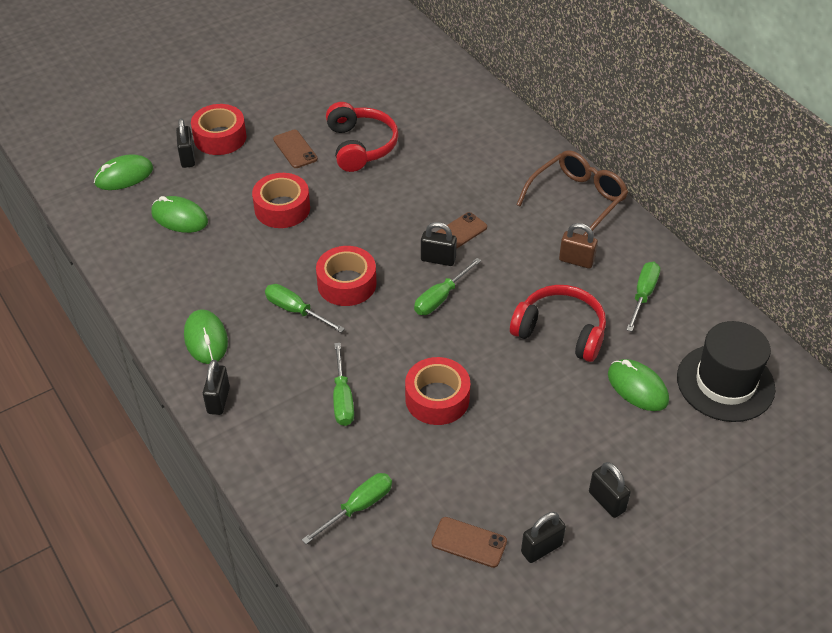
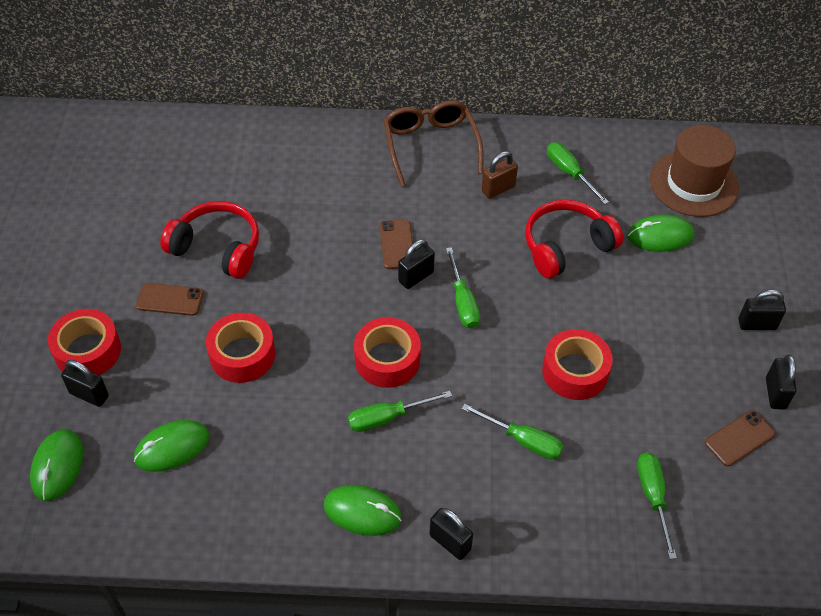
camera: 55 degrees left, 5 degrees up
black hat [677,321,775,422] -> brown hat [650,125,739,217]

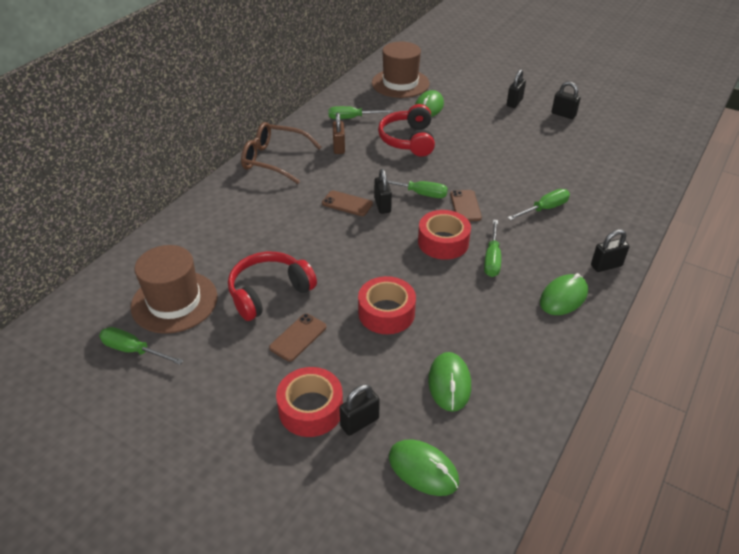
camera: 60 degrees left, 10 degrees down
red tape [542,329,613,400] -> none
green screwdriver [637,452,677,559] -> green screwdriver moved to [99,327,183,365]
brown phone [705,410,776,466] -> brown phone moved to [450,190,482,221]
none -> brown hat [131,245,218,334]

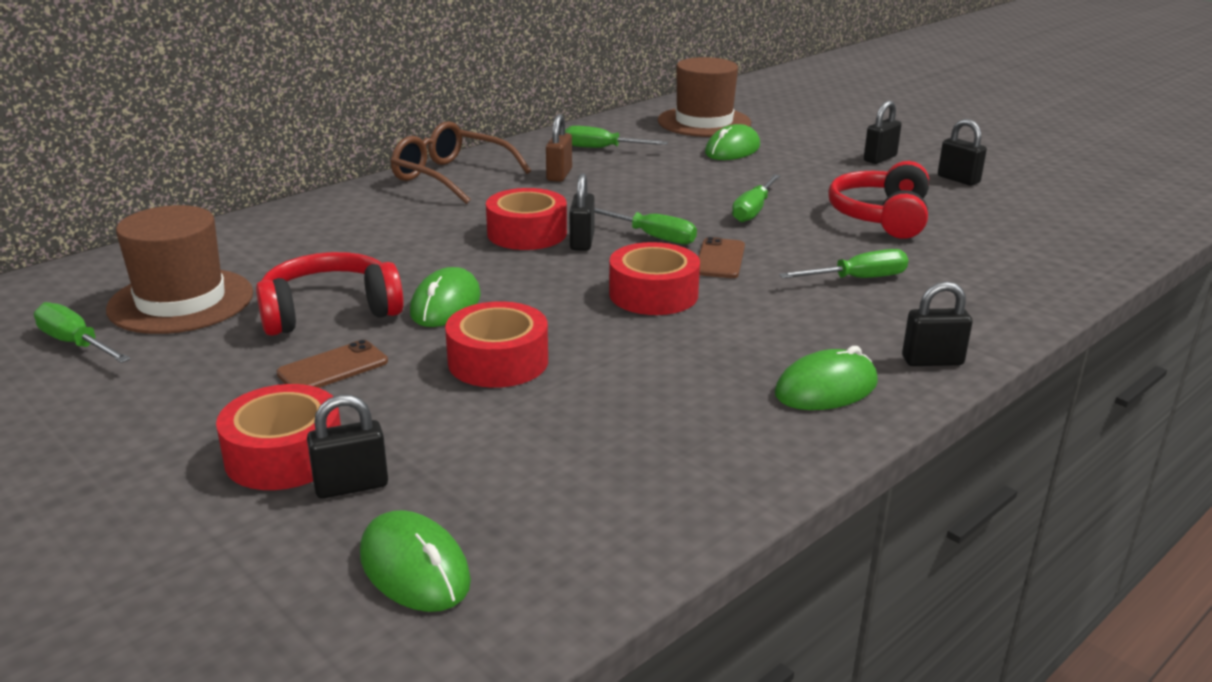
camera: 15 degrees right, 15 degrees down
brown phone [322,190,373,216] -> red tape [486,188,567,250]
red headphones [378,104,435,157] -> red headphones moved to [828,161,929,239]
green mouse [428,352,471,412] -> green mouse moved to [410,267,481,327]
green screwdriver [484,220,501,277] -> green screwdriver moved to [732,174,781,223]

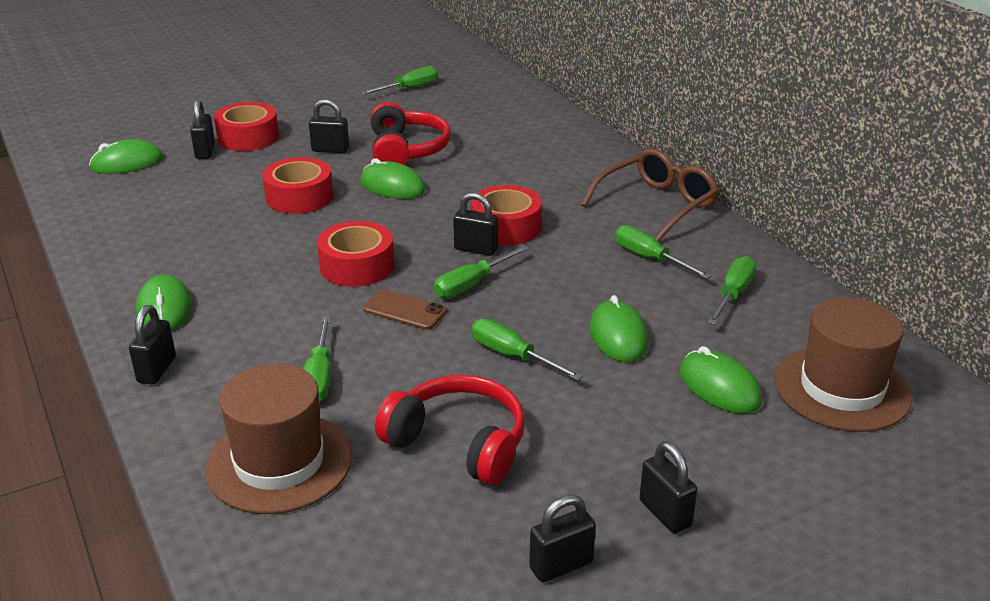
camera: 105 degrees right, 5 degrees up
brown hat [106,205,253,334] -> brown hat moved to [205,364,352,514]
brown phone [276,340,388,388] -> black padlock [309,99,349,153]
brown padlock [546,114,572,182] -> green screwdriver [615,225,712,279]
none -> green mouse [590,295,649,362]

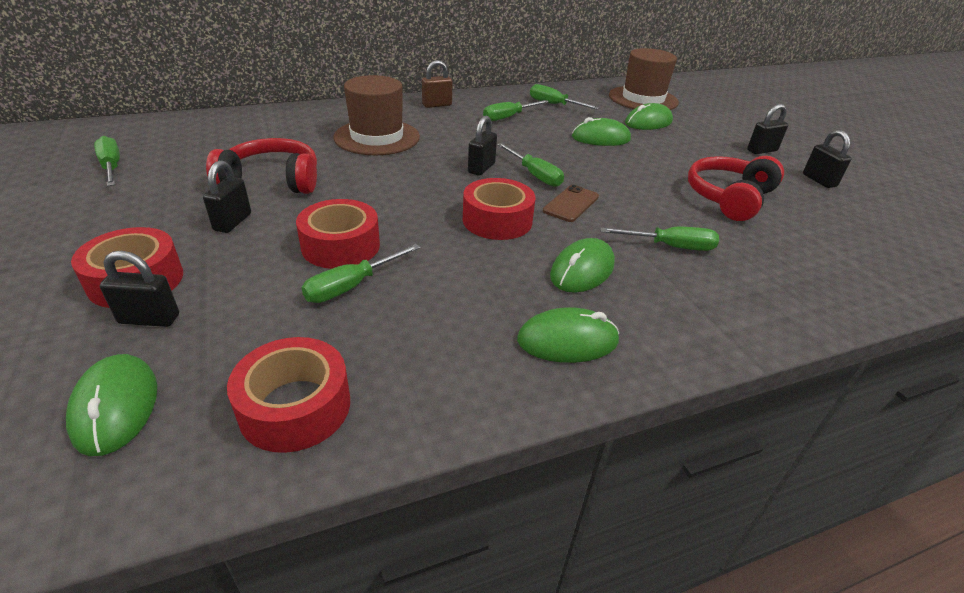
camera: 85 degrees left, 5 degrees up
black padlock [129,305,176,384] -> none
brown hat [205,364,352,514] -> brown hat moved to [334,75,420,155]
green mouse [360,158,426,199] -> green mouse moved to [550,238,615,293]
red tape [471,185,542,245] -> red tape moved to [227,337,350,453]
green screwdriver [472,319,583,380] -> green screwdriver moved to [302,244,421,303]
brown glasses [581,149,719,241] -> brown padlock [422,60,452,108]

